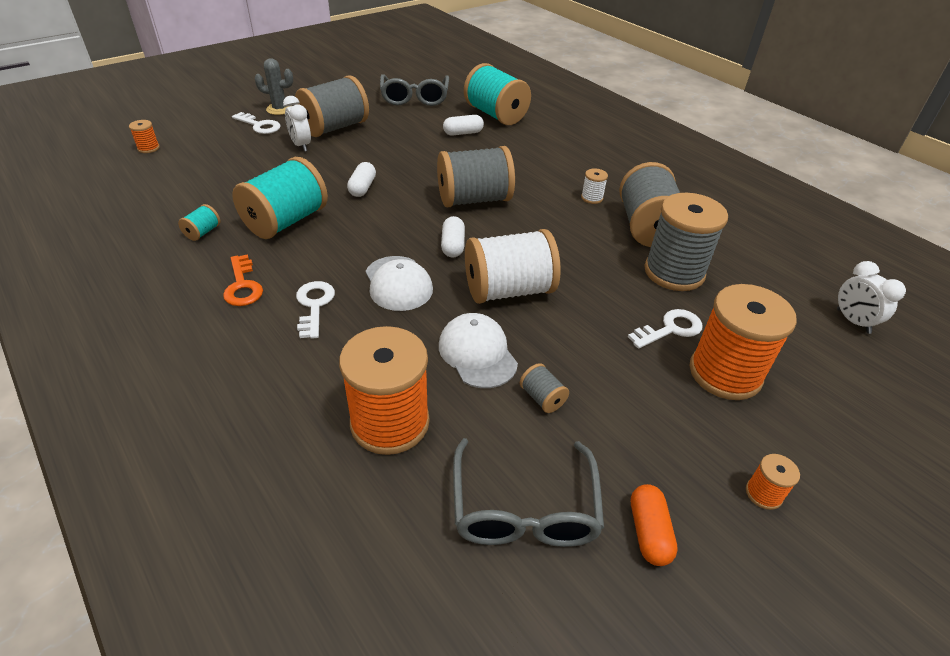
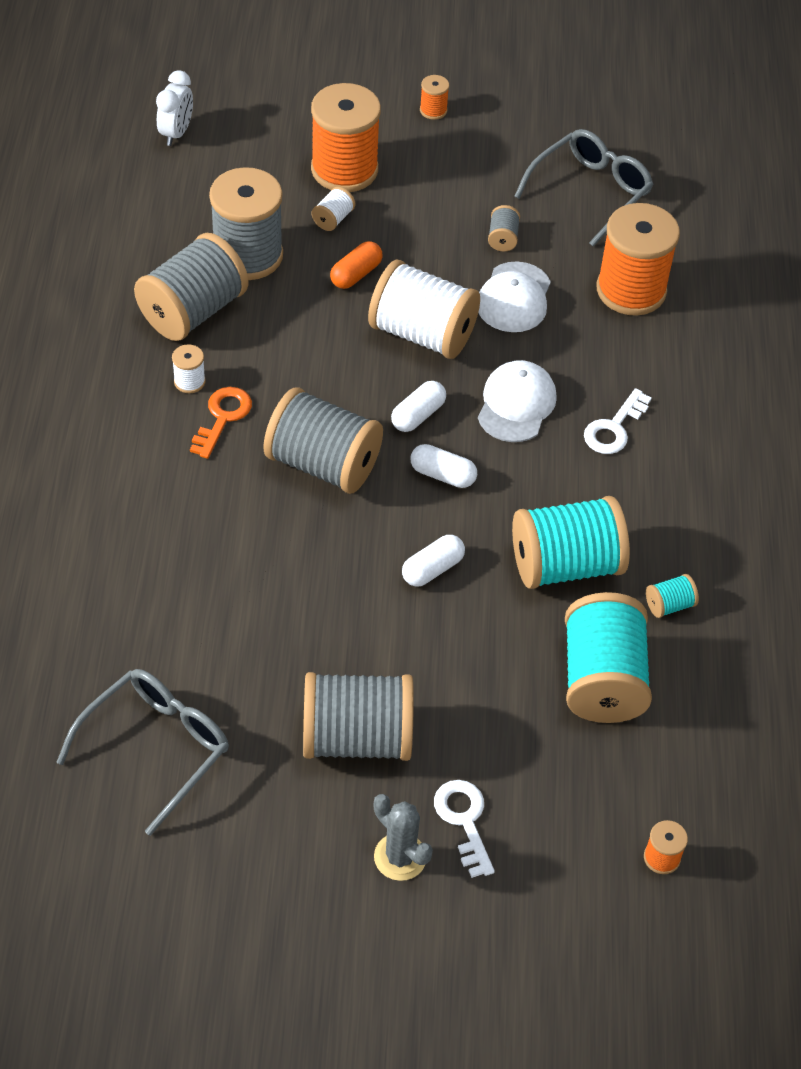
camera: 140 degrees left, 10 degrees up
orange key [223,254,263,306] -> orange key moved to [190,387,252,459]
white clock [283,96,311,152] -> none
white capsule [443,115,484,136] -> white capsule moved to [410,444,477,488]
turquoise spool [464,63,531,125] -> turquoise spool moved to [565,592,652,723]
white key [628,309,703,349] -> white spool [312,187,355,231]
orange capsule [631,484,678,566] -> orange capsule moved to [330,241,383,289]

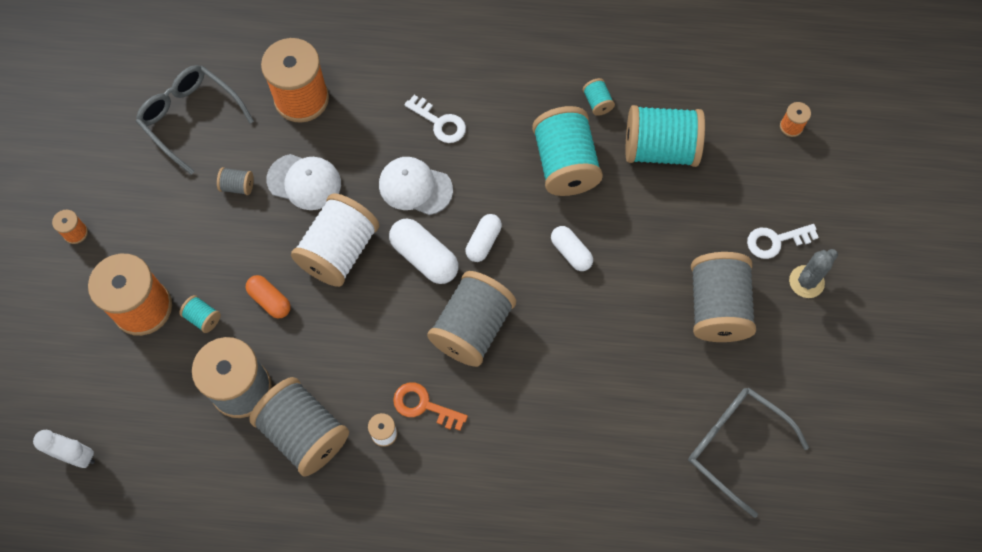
camera: 85 degrees left, 15 degrees up
white spool [312,187,355,231] -> turquoise spool [179,295,221,333]
white capsule [391,381,446,432] -> white capsule [389,218,459,284], size x1.54

